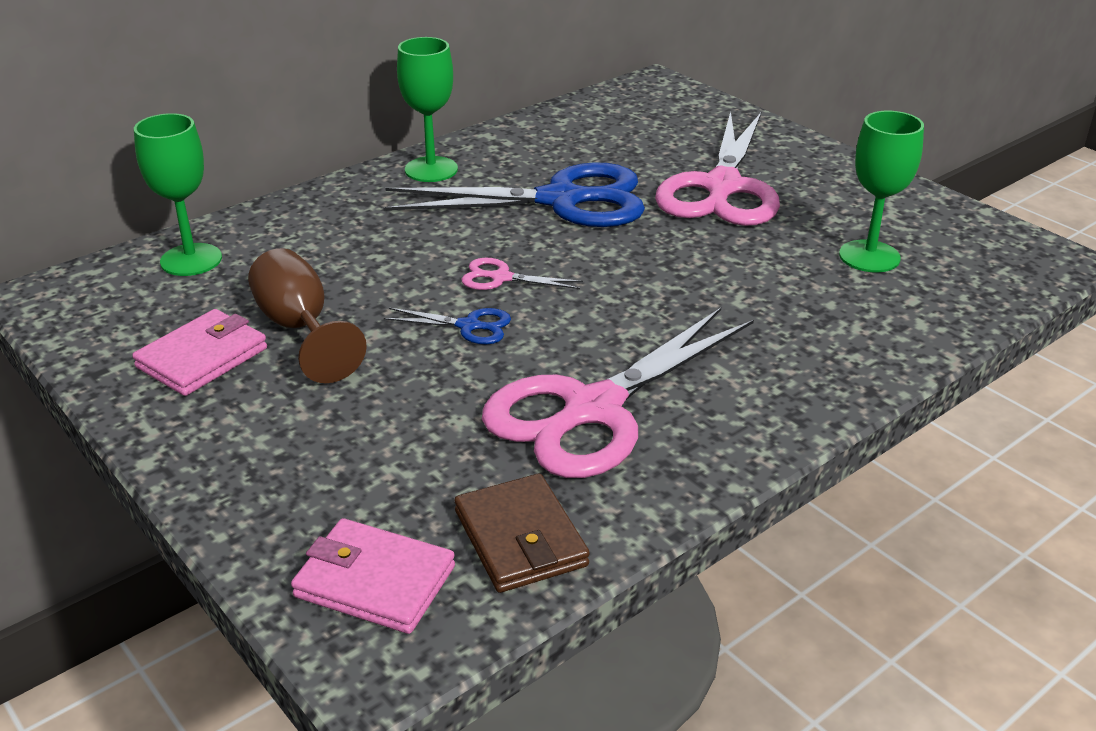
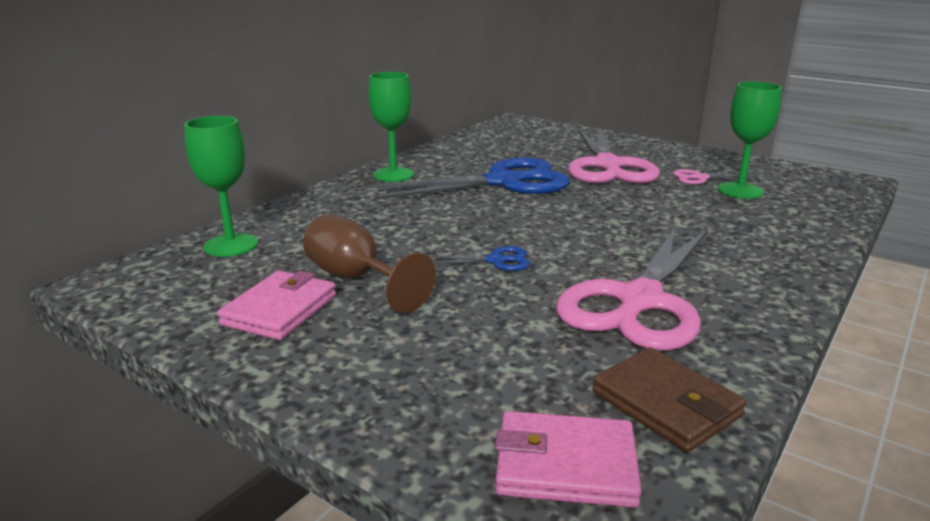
camera: 15 degrees left, 10 degrees down
pink scissors [461,258,583,290] -> pink scissors moved to [673,169,756,184]

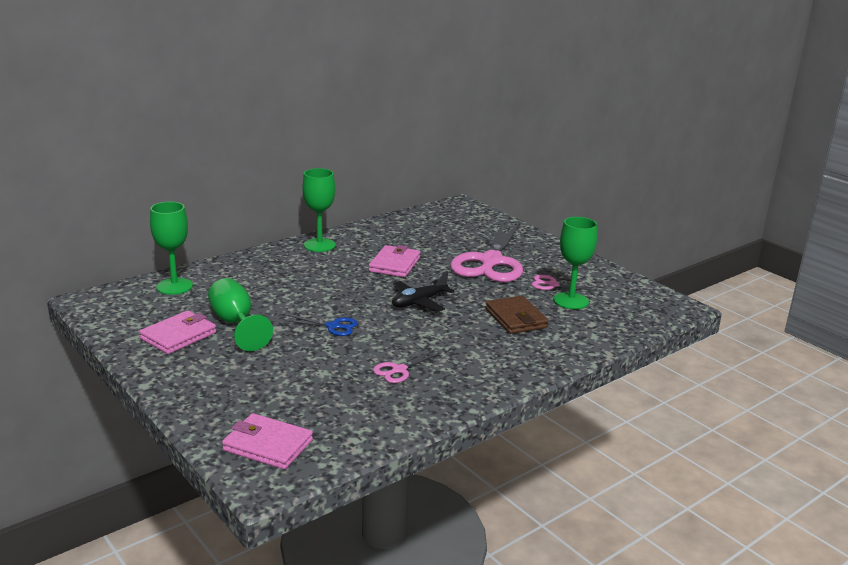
camera: 15 degrees right, 0 degrees up
brown goblet [303,214,436,313] -> green goblet [208,278,273,351]
blue scissors [370,157,570,199] -> pink wallet [369,245,420,277]
pink scissors [556,226,707,351] -> pink scissors [373,349,441,383], size x0.42
brown wallet [592,347,747,452] -> brown wallet moved to [485,296,549,334]
none -> black plane [392,271,454,312]

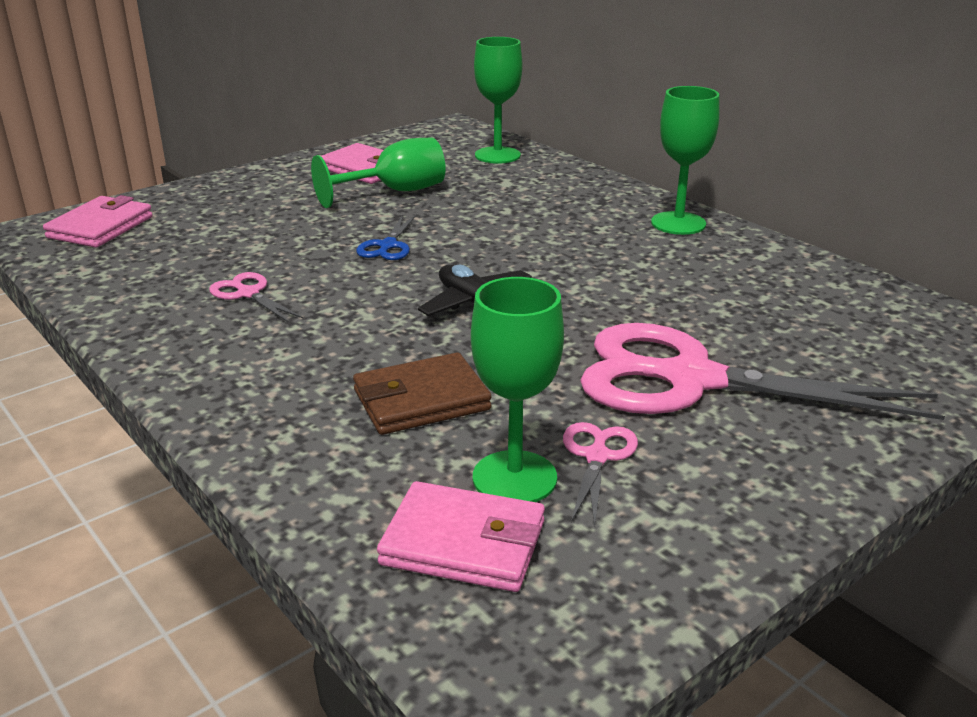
camera: 90 degrees right, 5 degrees up
pink wallet [369,245,420,277] -> pink wallet moved to [377,481,545,592]

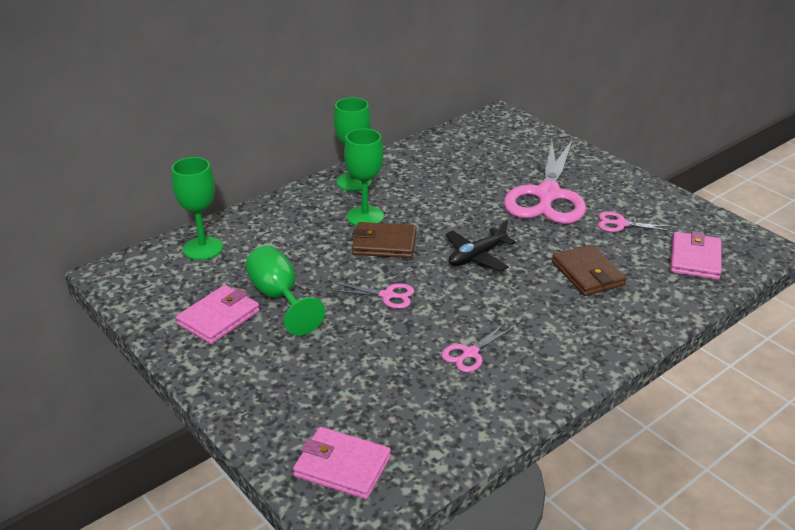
camera: 90 degrees left, 5 degrees up
blue scissors [356,215,416,260] -> pink scissors [332,283,414,309]
green goblet [471,277,564,502] -> green goblet moved to [344,128,384,226]
none -> brown wallet [352,222,416,258]

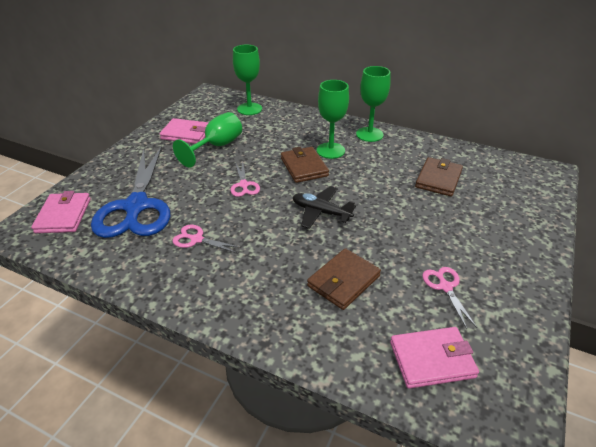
camera: 65 degrees right, 5 degrees up
pink scissors [504,139,586,224] -> none
none -> blue scissors [91,146,170,238]
none -> brown wallet [415,157,463,197]

